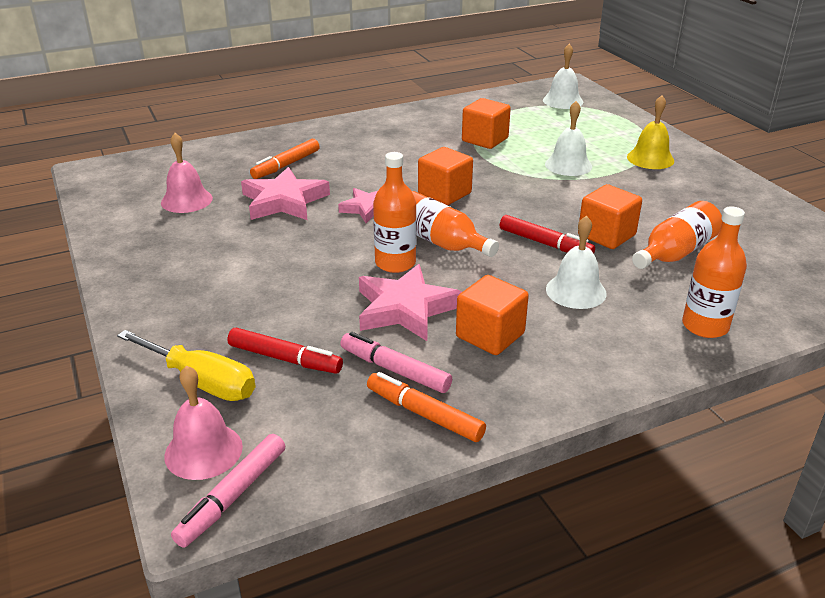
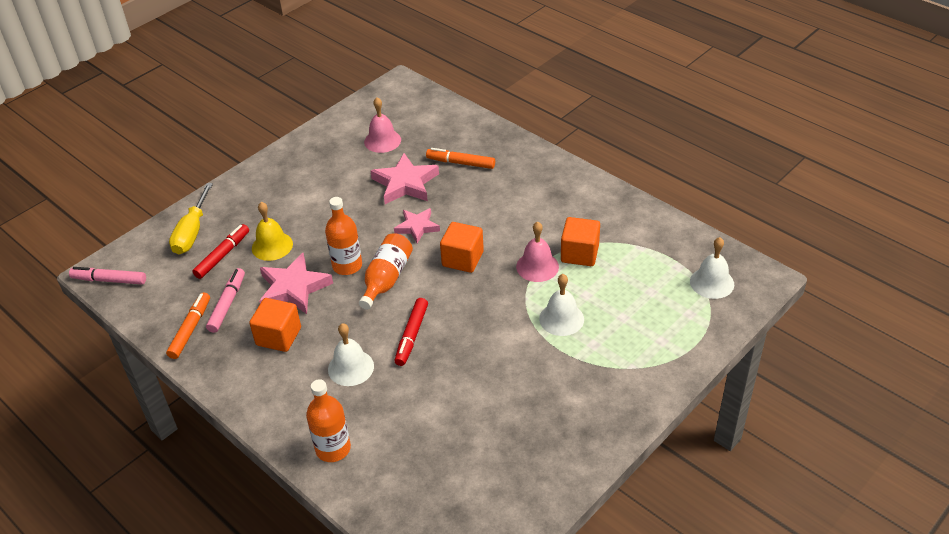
camera: 70 degrees right, 10 degrees up
pink bell [164,366,243,480] -> pink bell moved to [516,222,559,282]
red marker [227,328,343,374] -> red marker turned 150 degrees counterclockwise [192,224,249,279]
orange cube [578,184,642,249] -> none
yellow bell [627,95,674,169] -> yellow bell moved to [252,202,293,261]
orange bottle [632,201,722,269] -> none

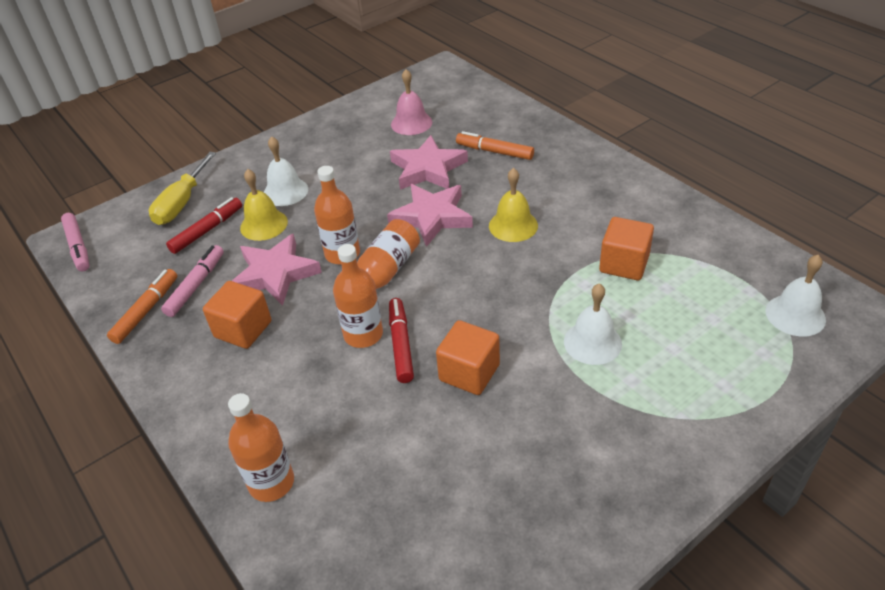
camera: 10 degrees right, 0 degrees up
pink marker [69,267,146,285] -> pink marker turned 135 degrees counterclockwise [61,213,90,271]
white bell [328,323,374,386] -> white bell moved to [264,136,308,206]
pink star [394,208,440,244] -> pink star [387,184,473,247], size x1.57
red marker [394,298,428,366] -> red marker turned 150 degrees clockwise [389,298,414,383]
orange cube [440,222,484,273] -> orange cube moved to [436,320,500,395]
pink bell [516,222,559,282] -> none
none -> orange bottle [333,244,383,348]
none -> yellow bell [489,168,538,242]

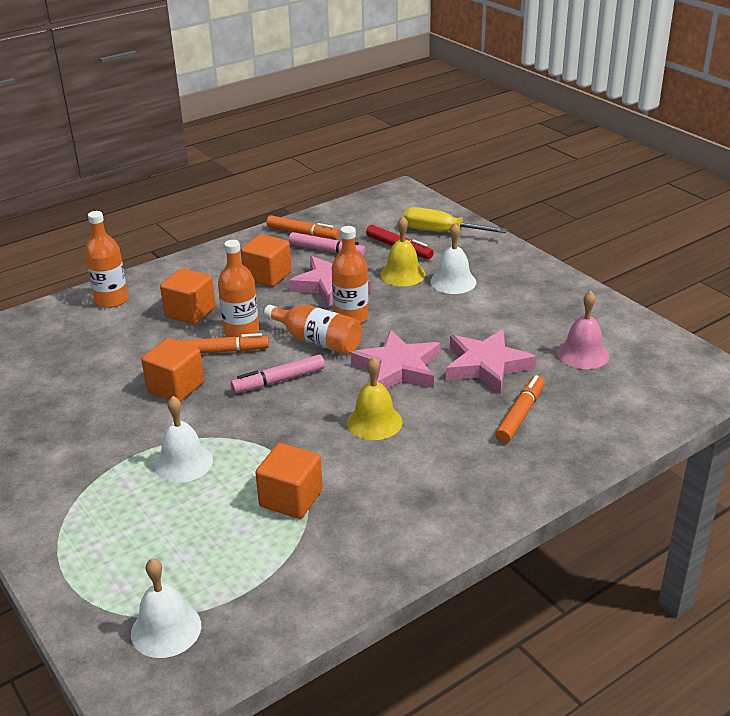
camera: 90 degrees right, 10 degrees down
pink marker [61,213,90,271] -> pink marker moved to [231,355,325,393]
red marker [389,298,414,383] -> orange marker [179,333,269,354]
none -> orange cube [160,268,216,324]

